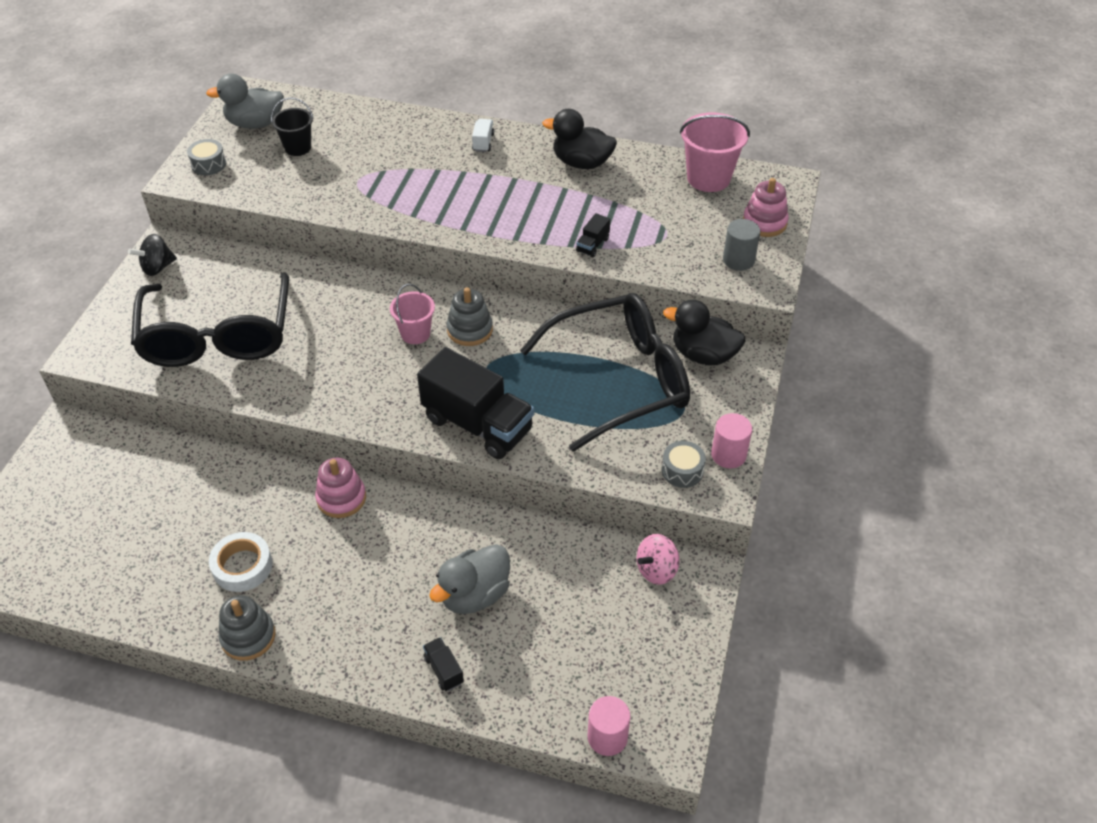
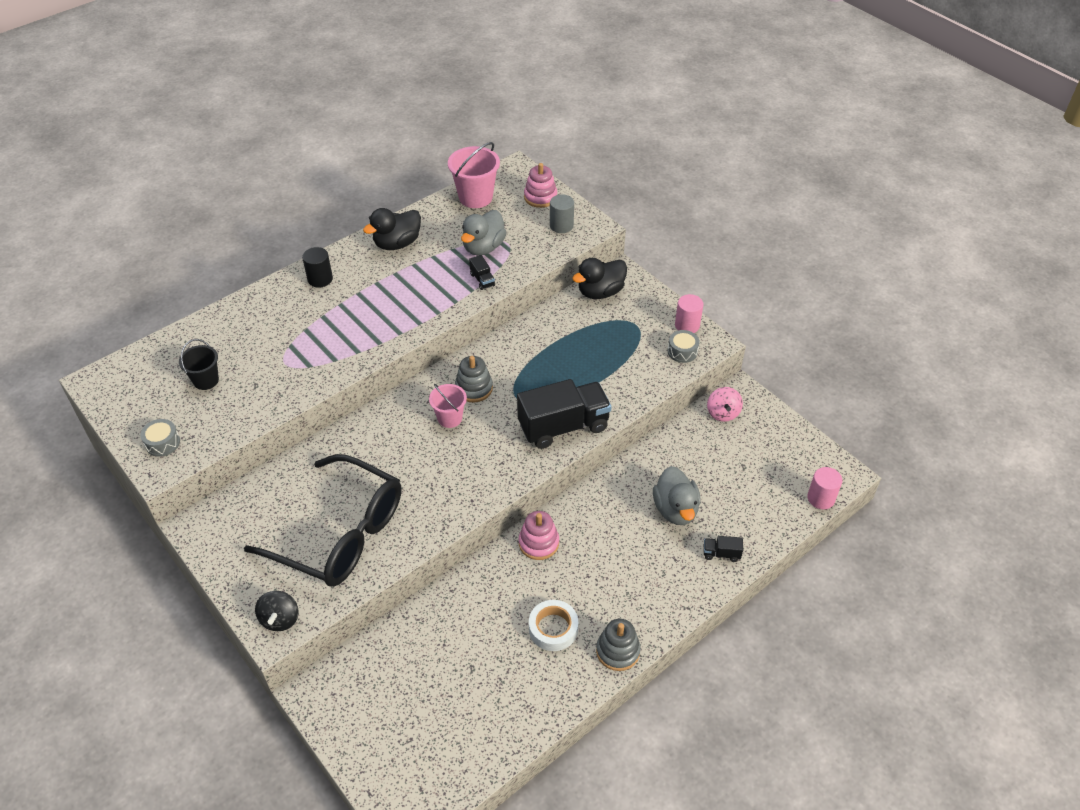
camera: 55 degrees left, 0 degrees up
black spinning top [128,234,177,276] -> black spinning top moved to [255,591,299,631]
grey duck [206,73,284,129] -> grey duck moved to [461,210,507,256]
white truck [472,119,494,152] -> black cylinder [302,247,333,288]
black glasses [520,293,690,452] -> none

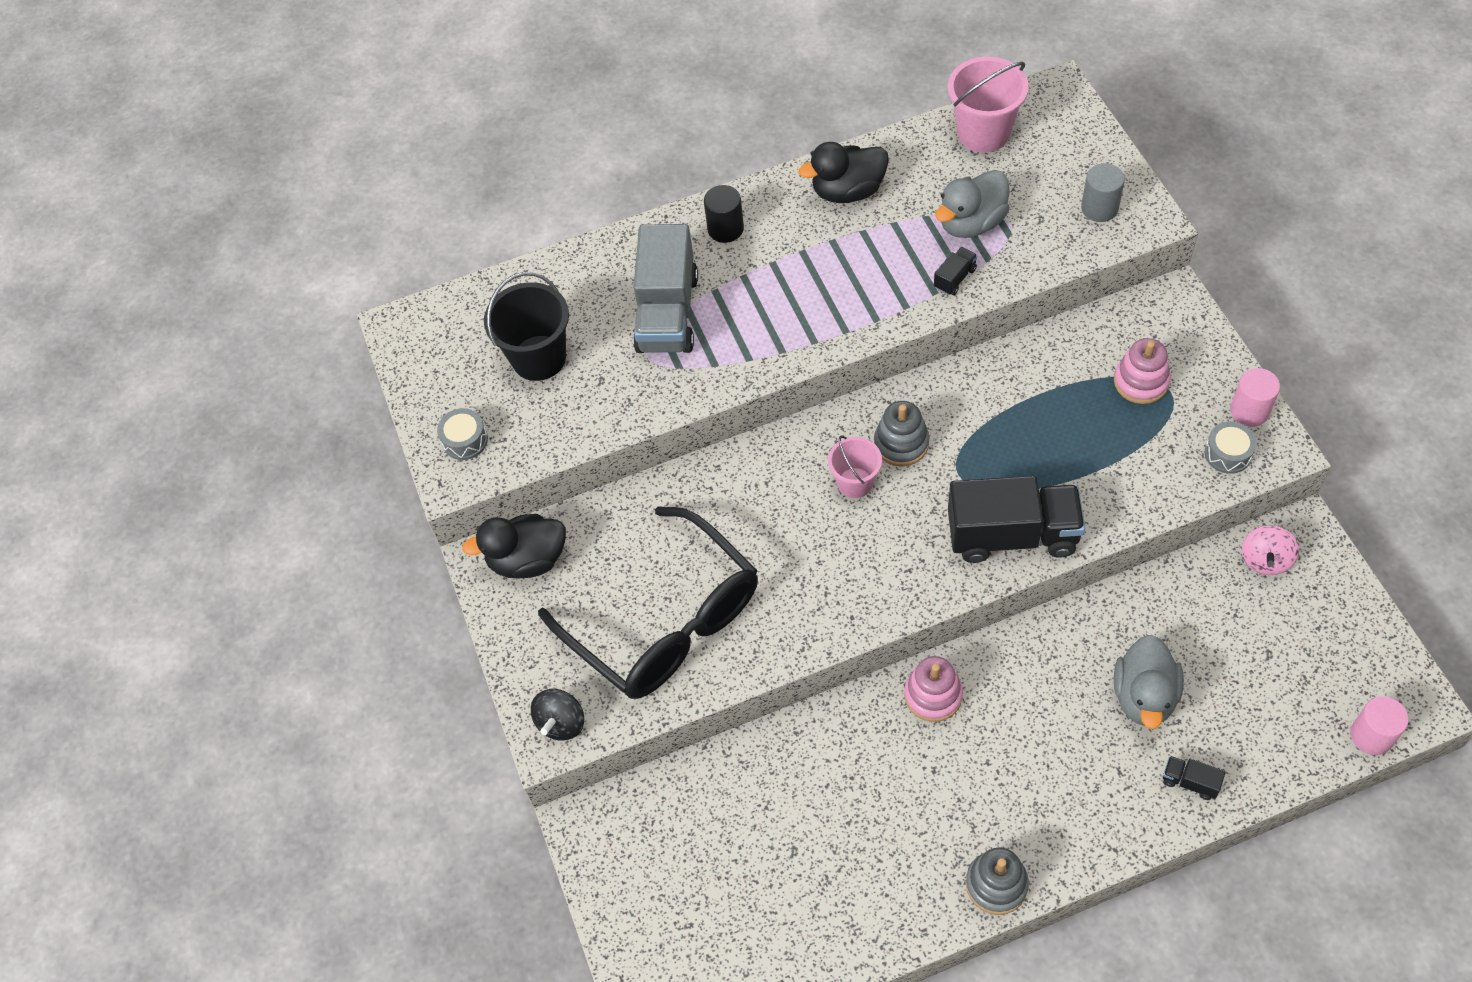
camera: 25 degrees right, 10 degrees up
black bucket [179,339,219,390] -> black bucket [484,272,569,381], size x1.59
black truck [469,255,495,290] -> black truck turned 135 degrees counterclockwise [934,247,977,295]
pink stacking toy [524,163,557,208] -> pink stacking toy moved to [1114,338,1171,404]
white tape [529,600,578,651] -> none
black duck [572,258,627,299] -> black duck moved to [462,514,566,578]
none -> grey truck [633,224,698,353]

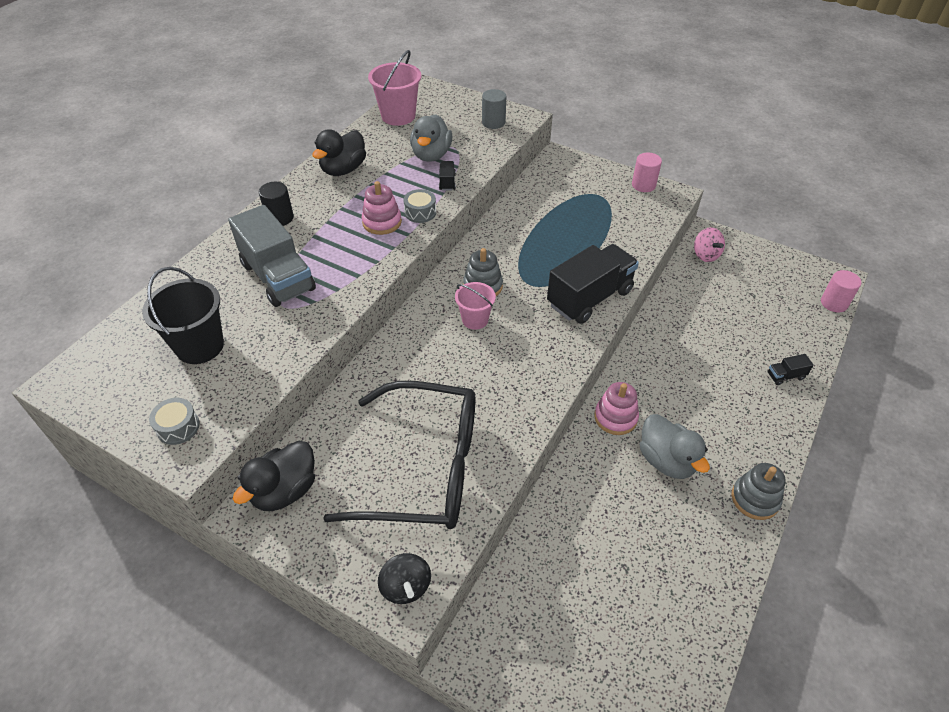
camera: 45 degrees left, 10 degrees down
pink stacking toy [1114,338,1171,404] -> pink stacking toy moved to [361,181,402,235]
grey duck [1114,635,1184,729] -> grey duck moved to [640,414,710,479]
grey drum [1205,422,1257,474] -> grey drum moved to [403,189,436,223]

